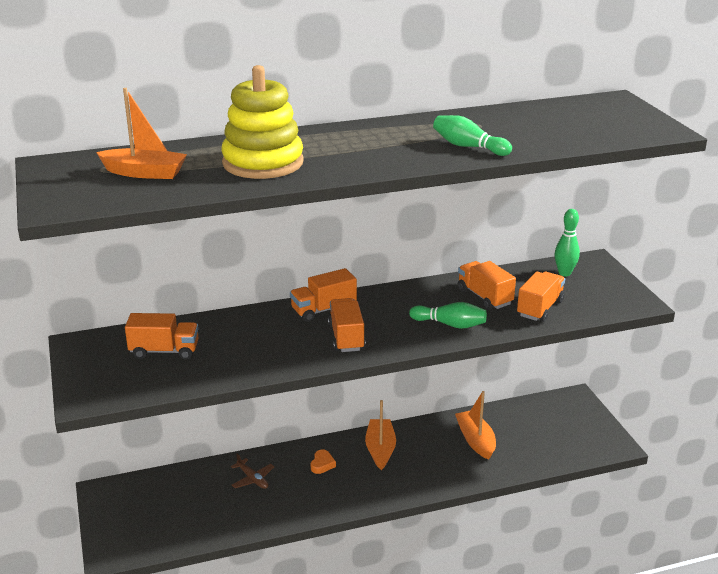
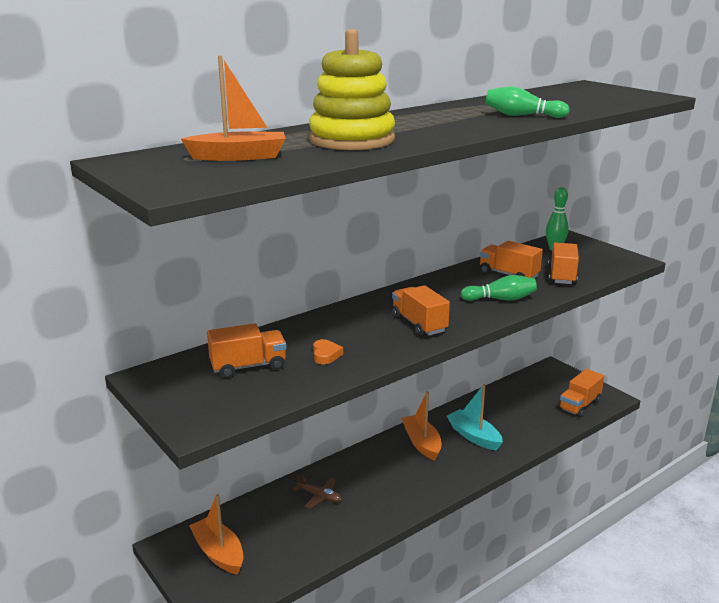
camera: 20 degrees left, 5 degrees down
orange truck [290,268,357,322] -> orange truck moved to [558,369,604,417]
orange heart [311,450,336,474] -> orange heart moved to [313,339,343,364]
orange boat [455,391,496,460] -> orange boat moved to [189,494,243,575]
none -> turquoise boat [447,384,503,451]

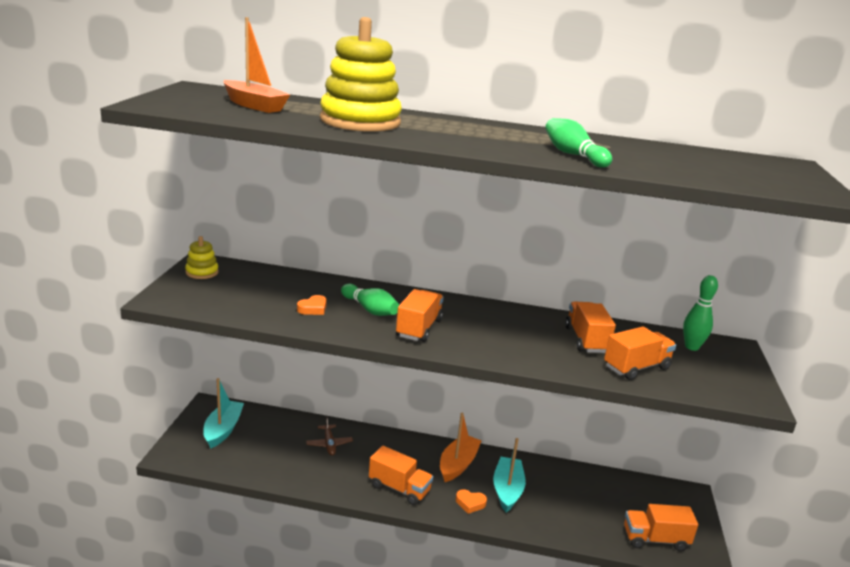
camera: 45 degrees right, 0 degrees up
orange boat [189,494,243,575] -> turquoise boat [203,378,244,448]
orange truck [207,323,287,378] -> orange truck moved to [369,446,433,505]
green bowling pin [461,275,537,301] -> green bowling pin moved to [341,284,399,316]
none -> yellow stacking toy [185,236,219,279]
none -> orange heart [456,489,487,514]

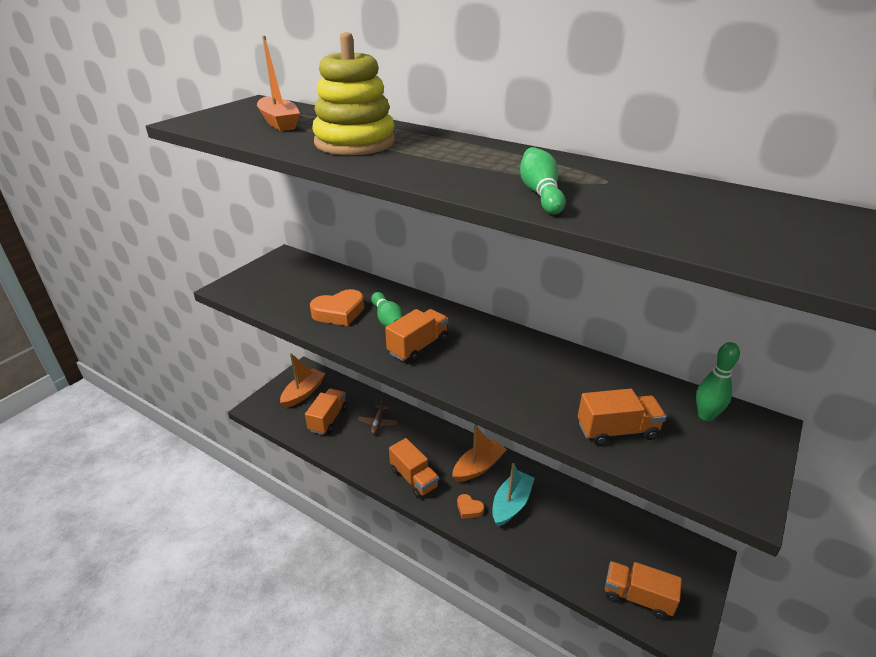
camera: 25 degrees right, 10 degrees up
yellow stacking toy [185,236,219,279] -> none
turquoise boat [203,378,244,448] -> orange boat [280,353,325,408]
orange heart [297,295,327,315] -> orange heart [310,289,364,326], size x1.82
orange truck [565,301,616,353] -> orange truck moved to [305,388,347,435]

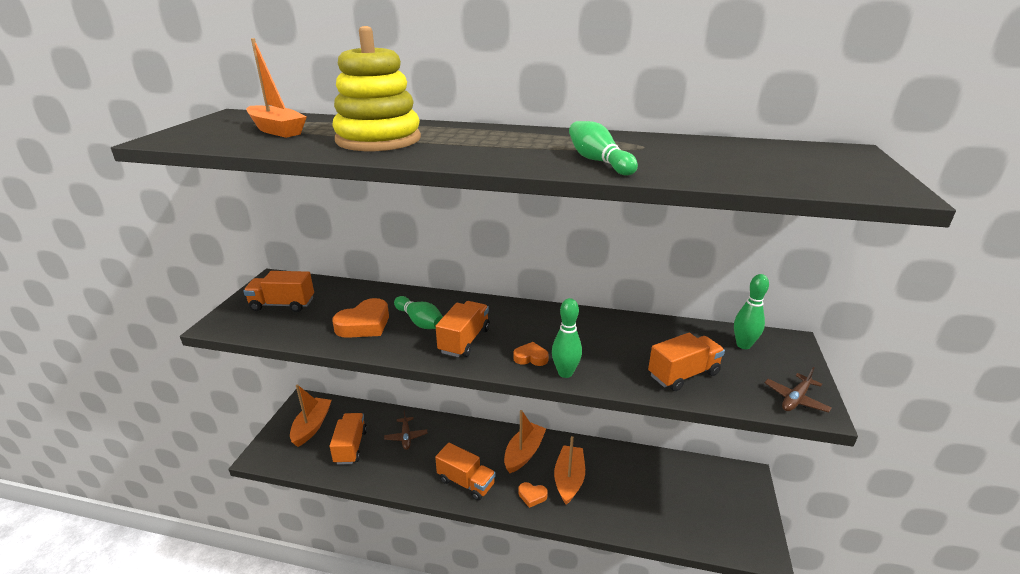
camera: 20 degrees left, 5 degrees down
turquoise boat [492,463,535,527] -> orange boat [554,436,585,505]
orange truck [605,561,682,619] -> orange truck moved to [243,271,314,312]
none -> orange heart [513,342,549,366]
none -> green bowling pin [552,298,582,378]
none -> brown plane [764,367,832,413]

